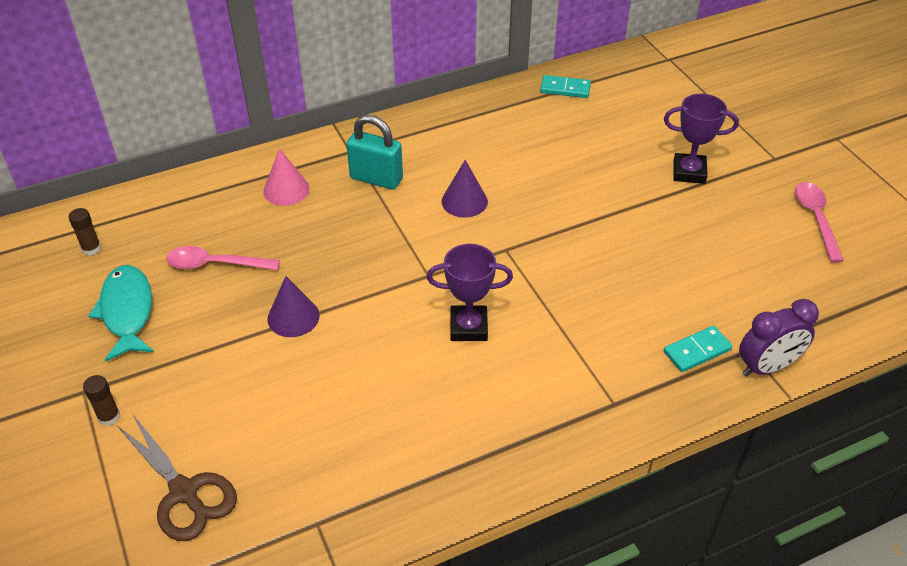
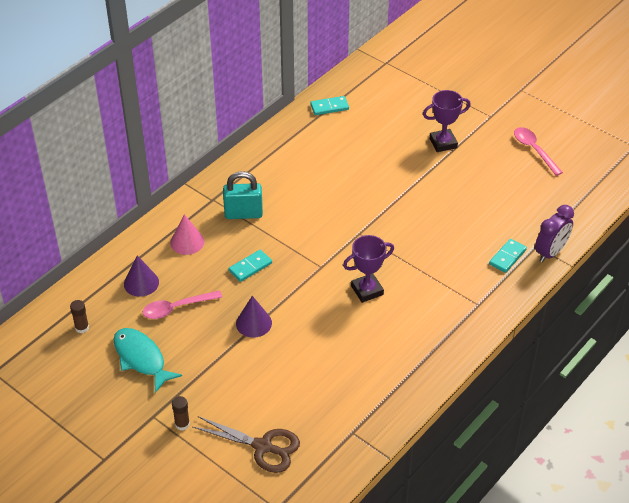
camera: 25 degrees left, 0 degrees up
purple cone [441,160,488,218] -> purple cone moved to [124,255,159,297]
none -> turquoise domino [229,250,272,282]

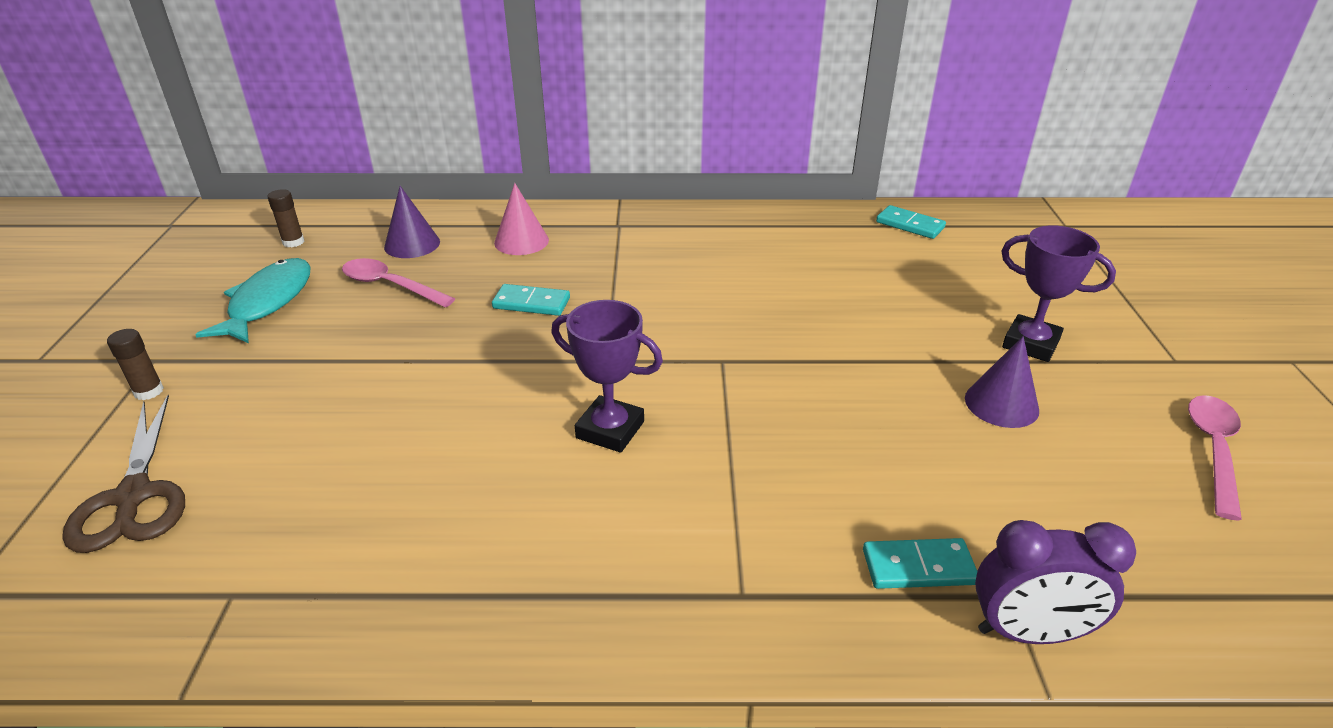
camera: 50 degrees right, 10 degrees down
turquoise padlock [223,171,263,219] -> none
purple cone [236,296,272,338] -> purple cone moved to [965,336,1039,428]

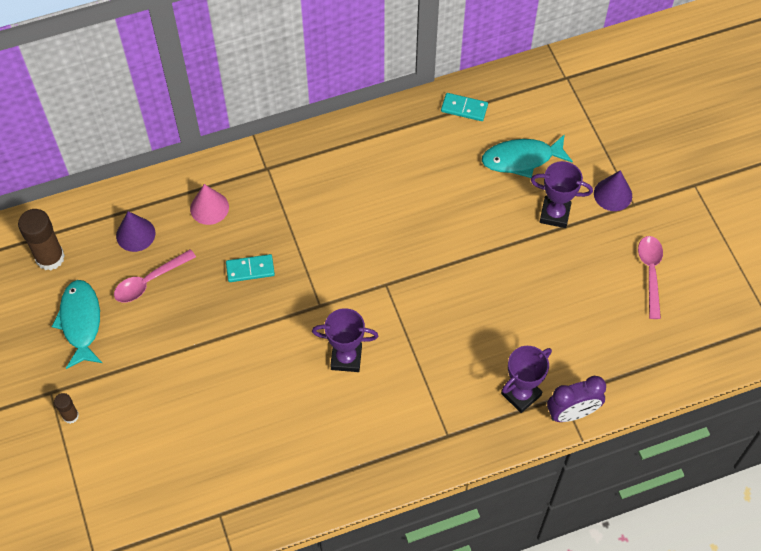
camera: 20 degrees left, 25 degrees up
brown scissors [62,395,185,553] -> none
brown glue stick [268,189,304,247] -> brown glue stick [18,209,65,270], size x1.90
pink spoon [342,258,455,308] -> pink spoon turned 45 degrees counterclockwise [114,249,196,303]
turquoise domino [863,538,977,589] -> purple trophy [501,346,552,413]
purple cone [965,336,1039,428] -> purple cone moved to [594,170,632,211]
none -> turquoise fish [482,134,573,178]

